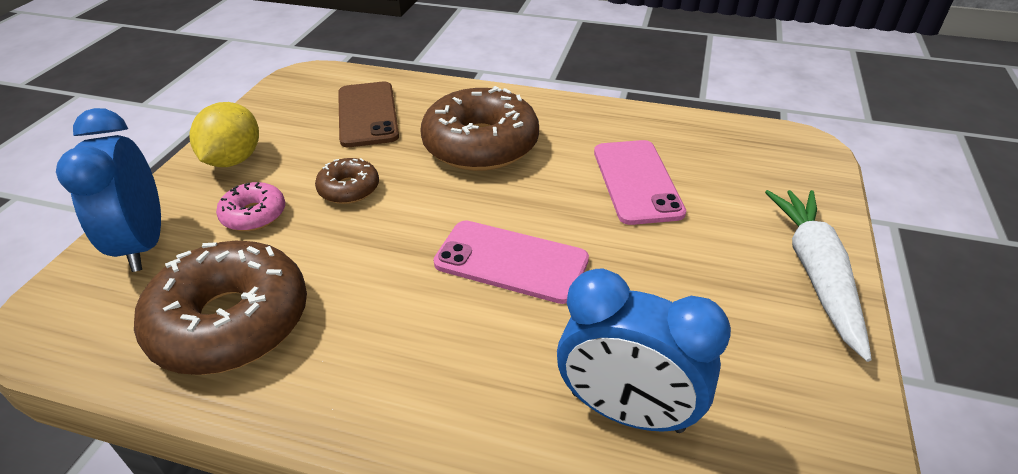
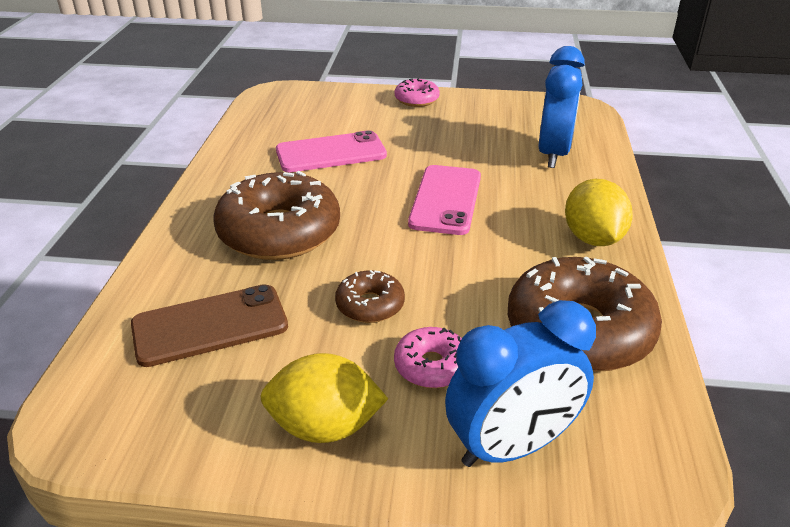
camera: 100 degrees left, 5 degrees down
white carrot [765,190,872,362] -> pink donut [395,78,440,107]
none -> yellow lemon [565,179,633,246]

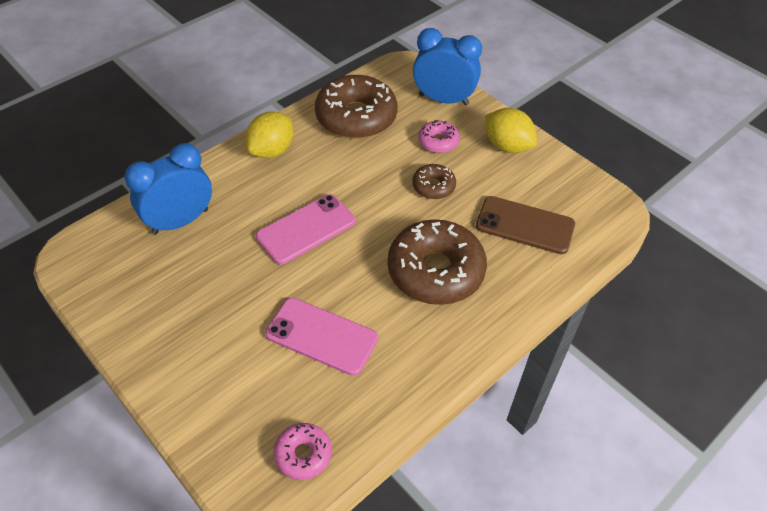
camera: 140 degrees left, 15 degrees up
pink donut [395,78,440,107] -> pink donut moved to [273,423,332,480]

